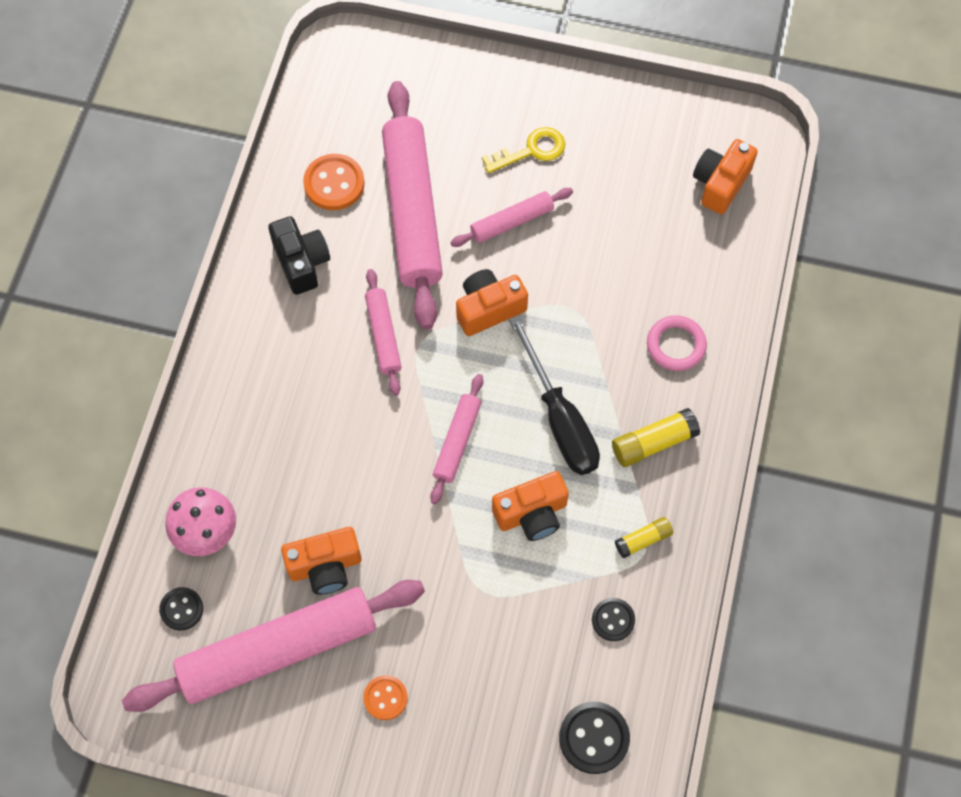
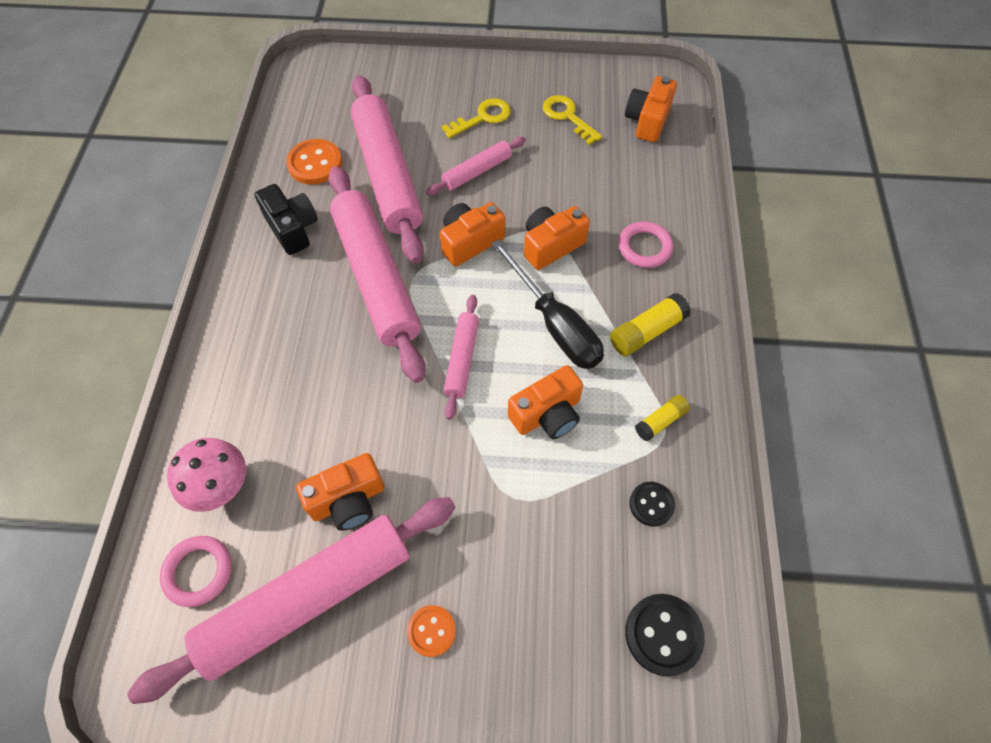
camera: 10 degrees left, 5 degrees down
black button [159,587,203,631] -> pink ring [160,536,232,607]
pink rolling pin [365,269,401,396] -> pink rolling pin [328,166,426,383], size x2.06
none -> orange camera [524,206,590,270]
none -> yellow key [543,95,602,145]

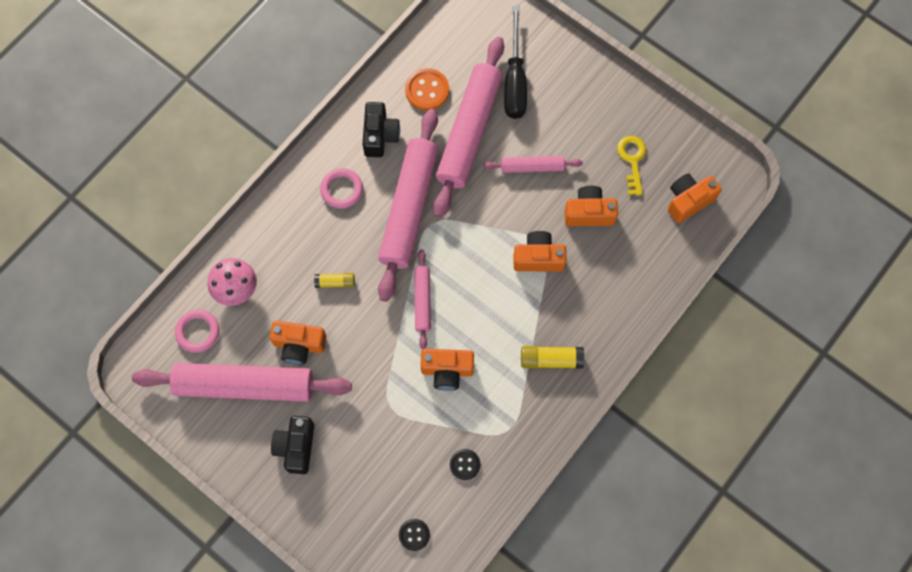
camera: 35 degrees right, 10 degrees up
orange button [407,605,456,657] -> black camera [271,416,314,474]
orange camera [440,202,505,267] -> orange camera moved to [565,186,618,226]
yellow key [441,98,511,138] -> none
pink rolling pin [443,295,479,420] -> pink rolling pin turned 45 degrees counterclockwise [414,250,431,349]
black screwdriver [491,239,604,369] -> black screwdriver moved to [504,6,527,119]
pink ring [618,221,673,268] -> pink ring moved to [320,168,363,209]
black button [625,594,705,676] -> black button [399,519,430,551], size x0.63
yellow glue stick [635,395,690,441] -> yellow glue stick moved to [314,273,355,288]

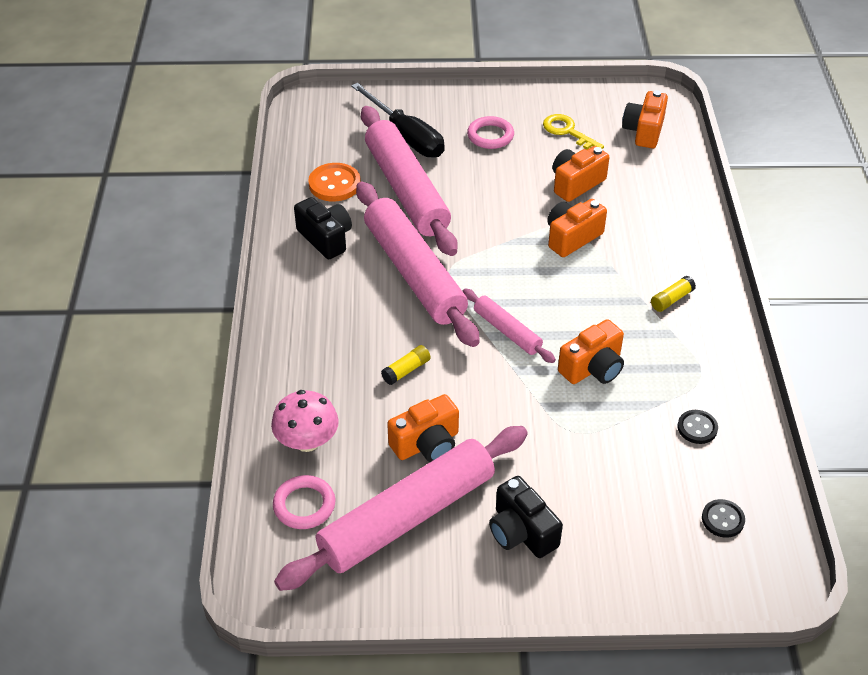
camera: 40 degrees left, 25 degrees down
pink ring [320,168,363,209] -> pink ring moved to [467,116,514,149]
pink rolling pin [483,156,583,173] -> none
yellow glue stick [521,346,584,368] -> yellow glue stick [651,276,696,312], size x0.65

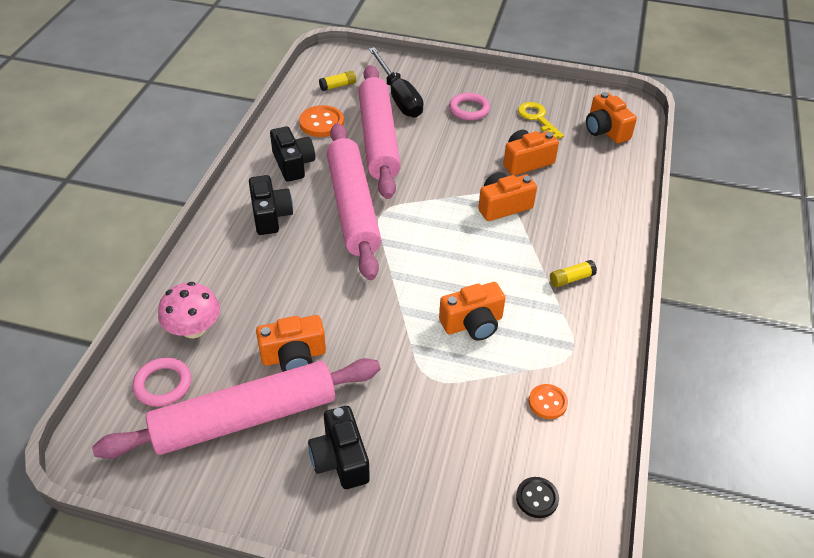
camera: 15 degrees right, 0 degrees up
yellow glue stick [381,345,431,385] -> yellow glue stick moved to [319,71,356,91]
pink rolling pin [463,289,556,363] -> none
orange camera [622,90,668,148] -> orange camera turned 60 degrees counterclockwise [586,92,637,143]
black button [678,410,718,444] -> orange button [529,384,568,419]
none -> black camera [249,175,293,235]

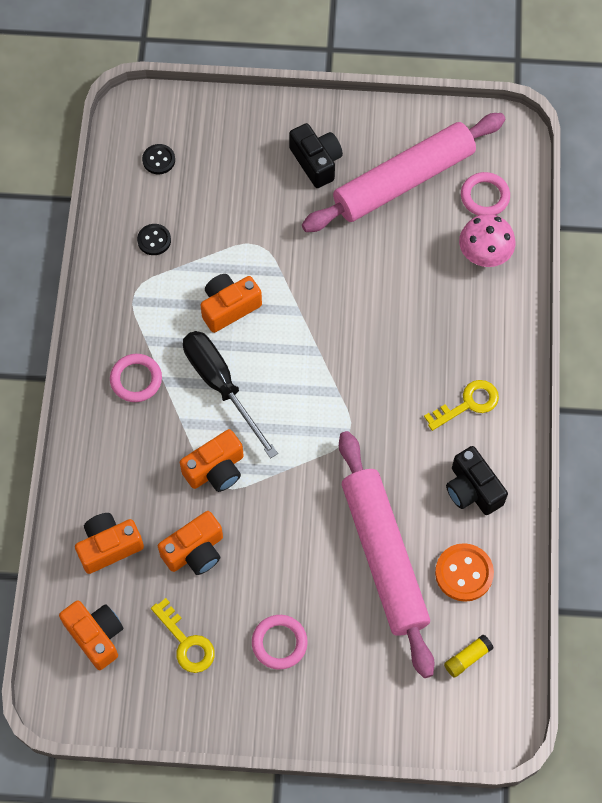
camera: 170 degrees right, 20 degrees up
black camera [249,175,293,235] -> yellow key [424,380,499,431]
orange camera [256,315,326,372] -> orange camera moved to [75,513,144,574]
pink rolling pin [327,123,381,280] -> none
black screwdriver [369,47,424,118] -> black screwdriver moved to [183,331,278,458]
orange button [529,384,568,419] -> black button [137,224,171,255]
yellow glue stick [550,260,597,287] -> pink ring [110,354,162,402]

